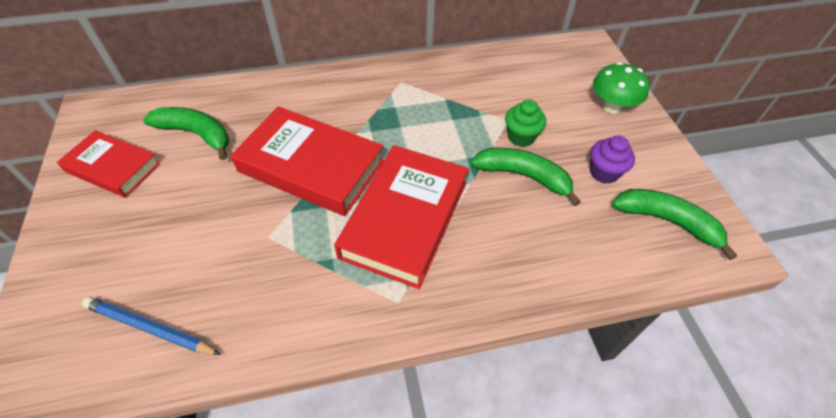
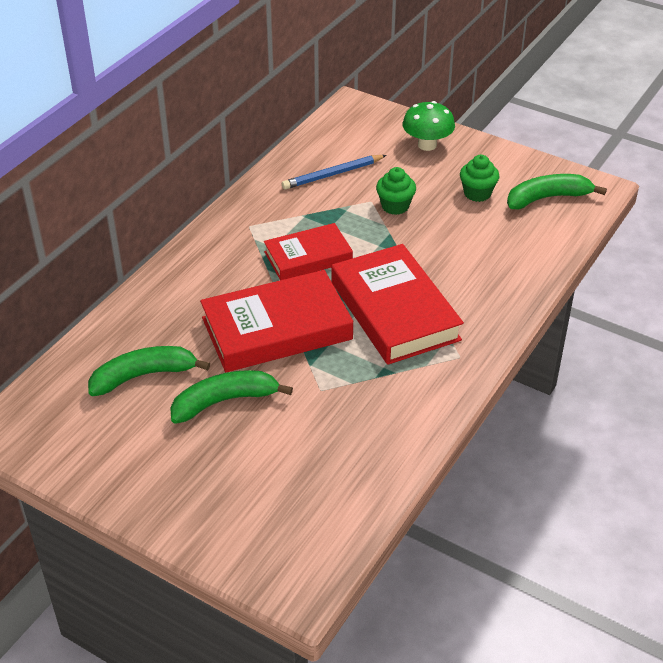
camera: 45 degrees left, 10 degrees down
red book [57,130,160,198] -> red book moved to [264,223,353,280]
blue pencil [82,297,221,355] -> blue pencil moved to [282,155,387,190]
green banana [471,148,581,206] -> green banana moved to [170,370,293,424]
purple cupcake [590,136,635,184] -> green cupcake [460,155,499,202]

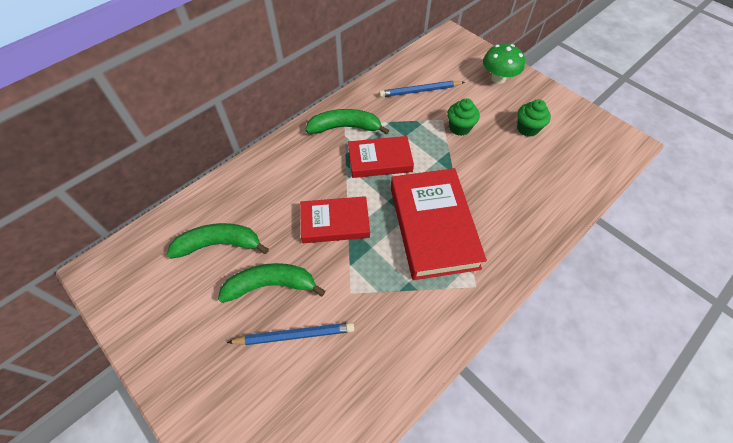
camera: 15 degrees right, 15 degrees up
red book [200,270,353,372] -> red book [300,196,370,243], size x0.62
green banana [507,174,607,209] -> green banana moved to [305,109,389,135]
none -> blue pencil [227,322,354,345]

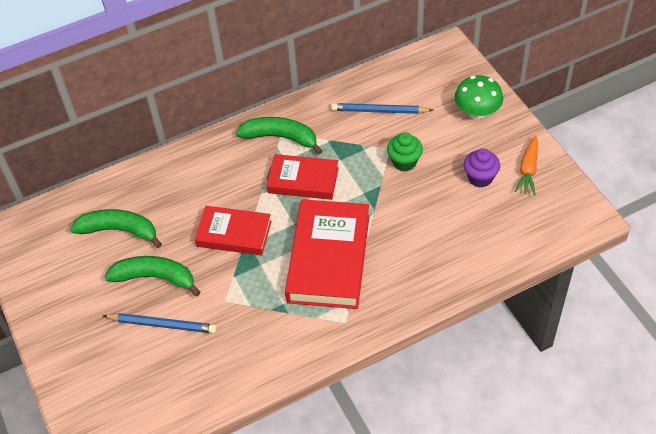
camera: 20 degrees right, 5 degrees down
green cupcake [517,99,551,137] -> purple cupcake [464,148,500,187]
none -> orange carrot [515,136,538,195]

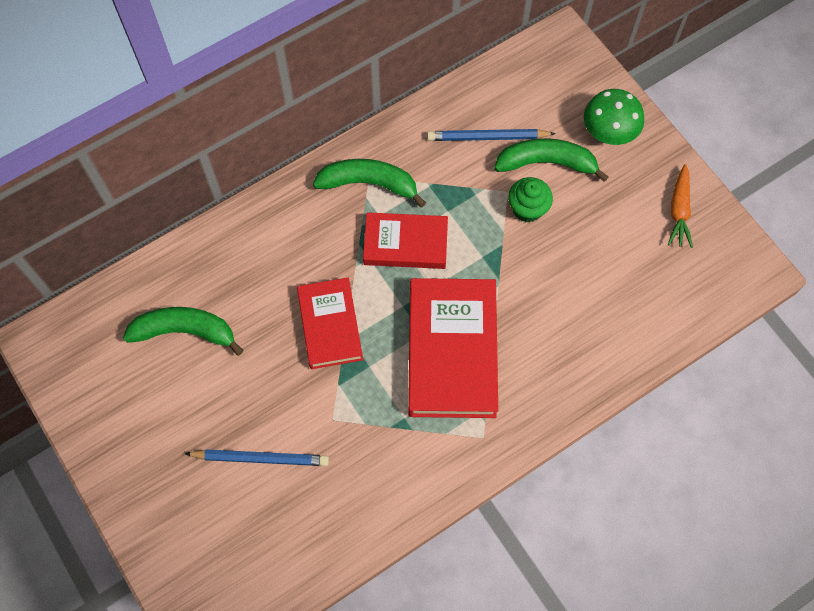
camera: 10 degrees left, 15 degrees up
green banana [105,256,201,297] -> green banana moved to [494,138,609,182]
red book [195,206,272,255] -> red book turned 75 degrees clockwise [297,278,363,369]
purple cupcake [464,148,500,187] -> none

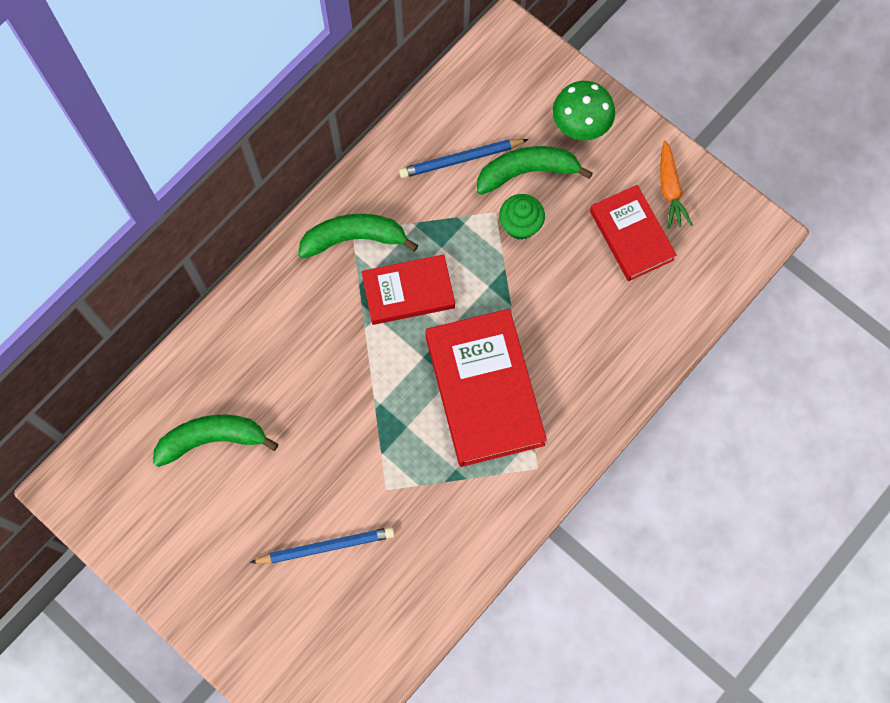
camera: 15 degrees left, 5 degrees up
red book [297,278,363,369] -> red book moved to [590,185,677,281]

